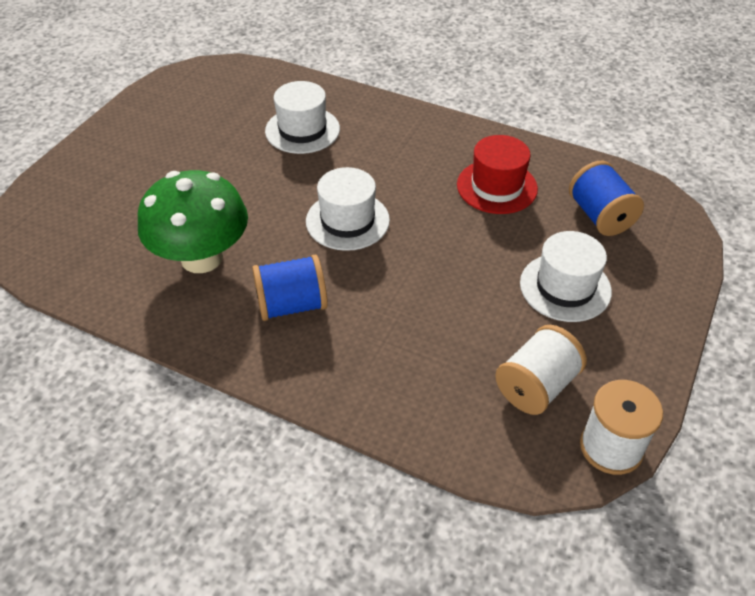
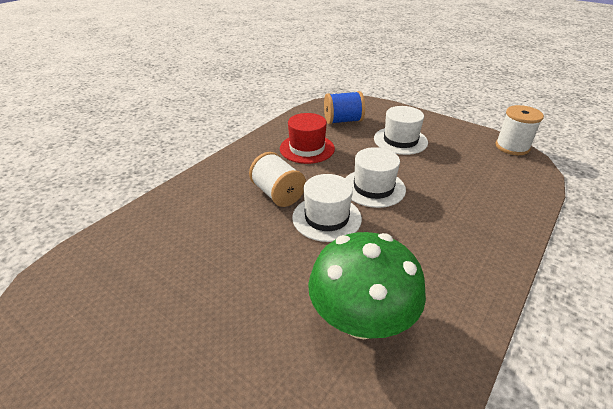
camera: 80 degrees left, 10 degrees down
blue spool [252,255,328,321] -> none
white hat [265,81,340,154] -> white hat moved to [345,147,406,208]
white spool [495,325,587,415] -> white spool moved to [249,152,306,207]

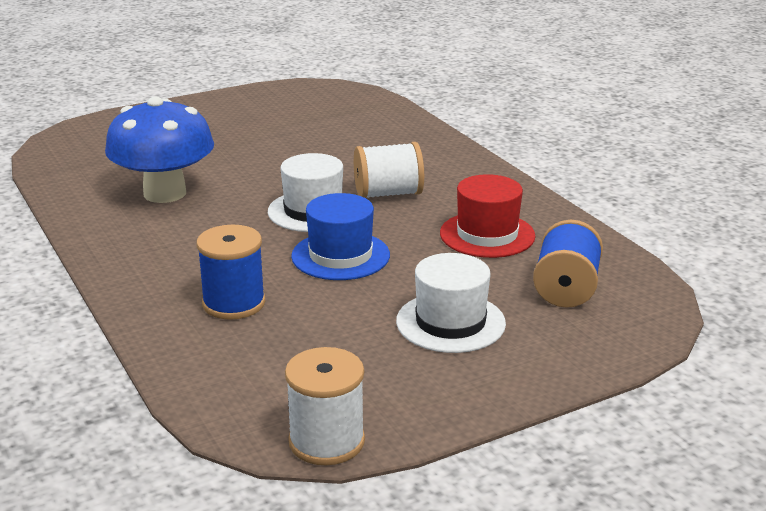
camera: 115 degrees right, 10 degrees down
green mushroom [308,232,426,339] -> blue mushroom [105,97,214,203]
white hat [345,147,406,208] -> blue hat [291,193,390,280]
none -> blue spool [197,225,266,320]

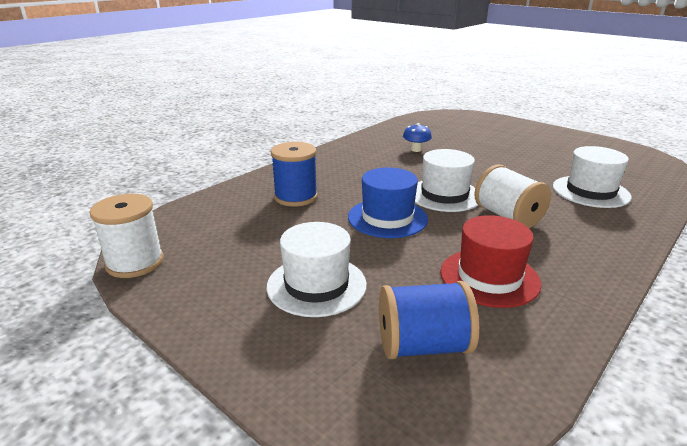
camera: 70 degrees right, 0 degrees up
blue mushroom [105,97,214,203] -> blue mushroom [403,123,432,152], size x0.40
none -> white hat [553,146,632,208]

